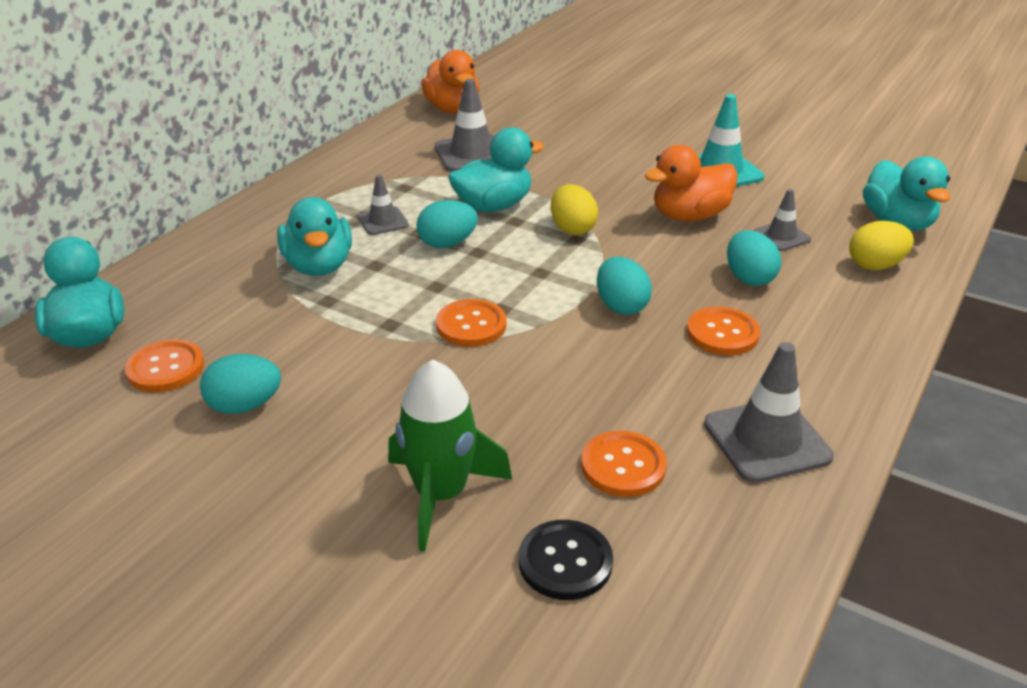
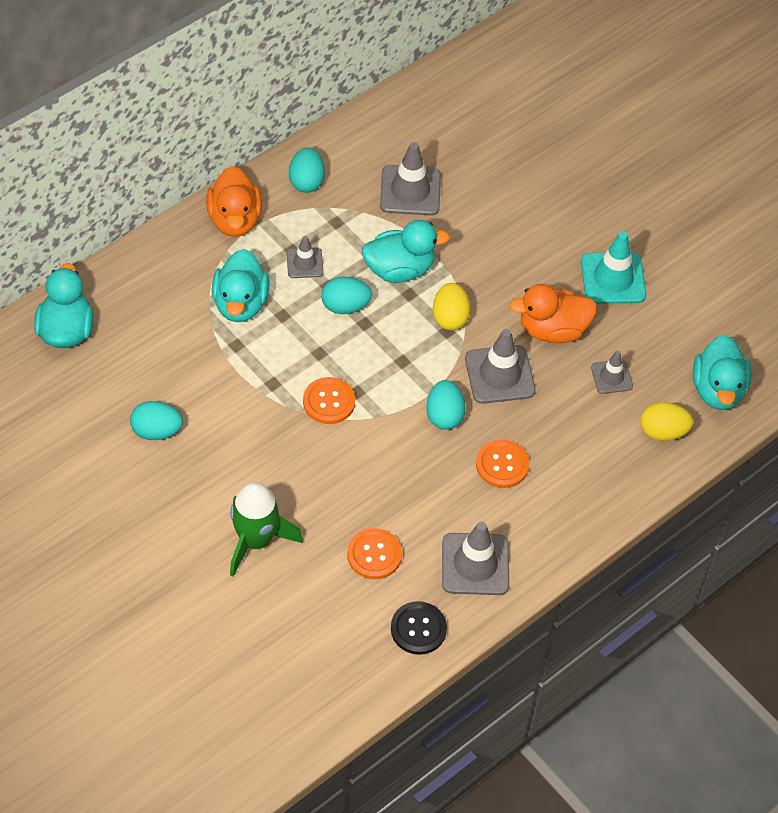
camera: 15 degrees right, 20 degrees up
orange button [125,339,204,392] -> none
orange duck [421,50,480,114] -> orange duck moved to [206,166,262,237]
black button [519,520,613,600] -> black button moved to [391,601,447,655]
turquoise egg [727,230,781,286] -> turquoise egg moved to [289,147,325,193]
none -> grey traffic cone [465,329,536,404]

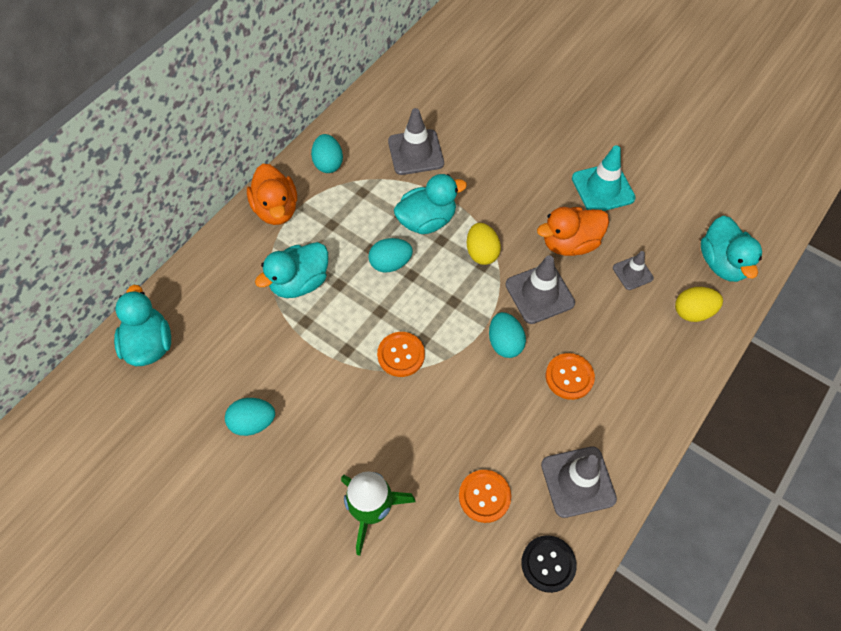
camera: 10 degrees left, 5 degrees up
turquoise duck [212,249,270,322] -> turquoise duck turned 60 degrees clockwise [255,242,328,298]
grey traffic cone [286,236,324,278] -> none

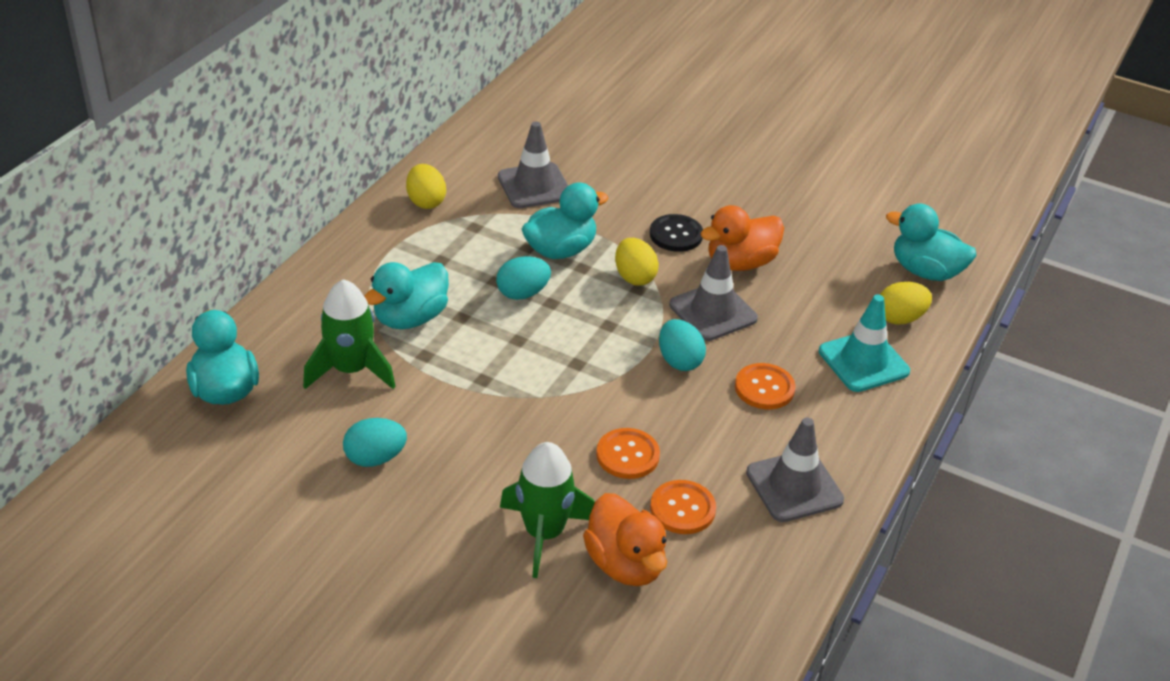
camera: 10 degrees left, 20 degrees down
orange duck [247,164,297,225] -> orange duck moved to [583,493,667,586]
turquoise egg [311,134,343,173] -> yellow egg [406,164,446,209]
orange button [377,332,425,377] -> orange button moved to [596,428,660,479]
black button [521,535,577,593] -> black button moved to [650,214,703,252]
turquoise traffic cone [572,145,636,211] -> turquoise traffic cone moved to [819,294,910,392]
grey traffic cone [613,251,654,290] -> none
turquoise duck [701,216,762,282] -> turquoise duck turned 135 degrees clockwise [886,203,976,281]
none -> green rocket [303,279,396,389]

